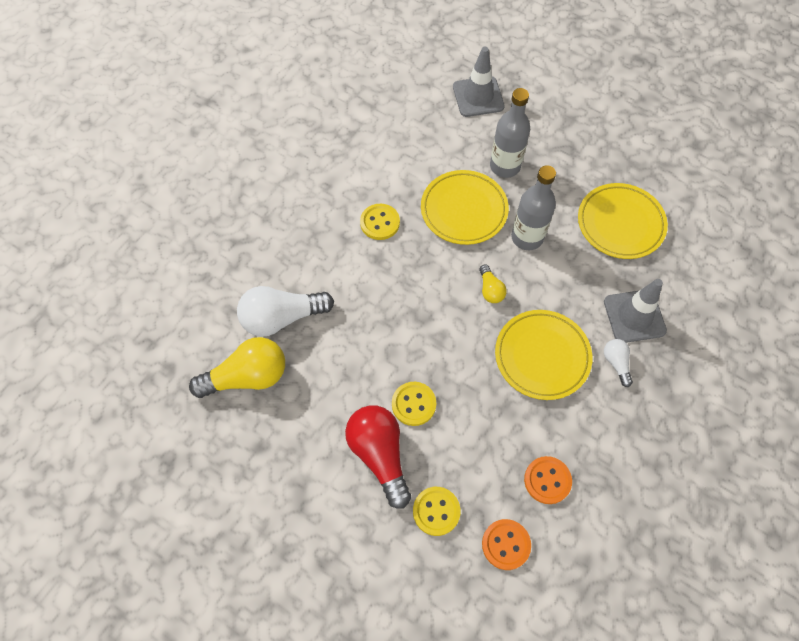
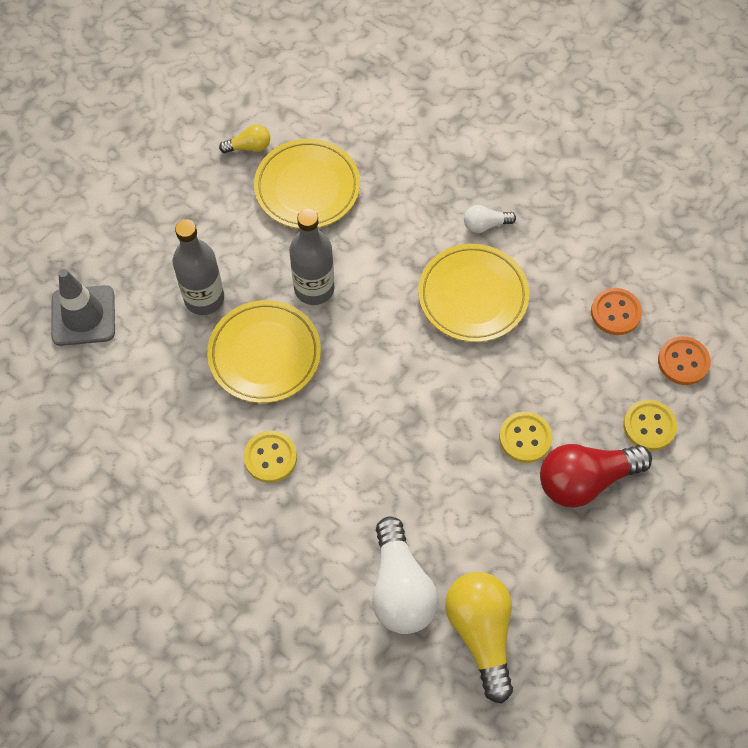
camera: 85 degrees left, 0 degrees up
yellow light bulb [479,264,507,303] -> yellow light bulb moved to [219,124,270,153]
grey traffic cone [604,279,667,343] -> none

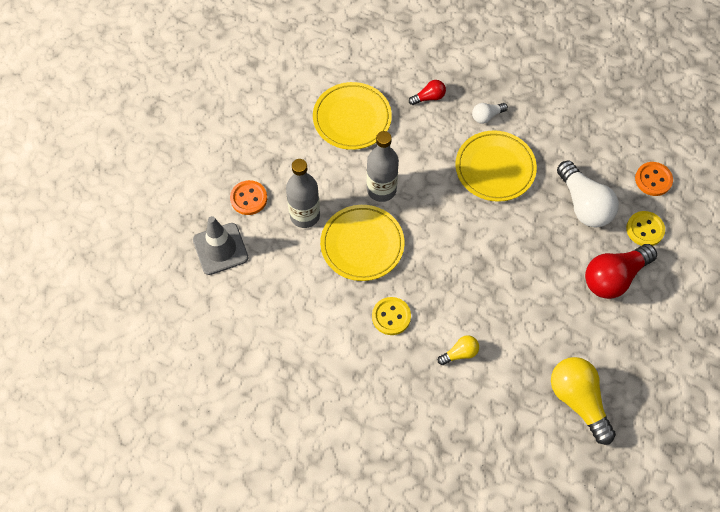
camera: 15 degrees left, 0 degrees up
yellow light bulb [219,124,270,153] -> yellow light bulb moved to [438,335,479,365]
white light bulb [372,516,439,634] -> white light bulb moved to [557,160,619,227]
yellow button [499,412,553,463] -> none
orange button [591,288,642,335] -> orange button moved to [230,180,267,215]
none -> red light bulb [409,80,446,105]

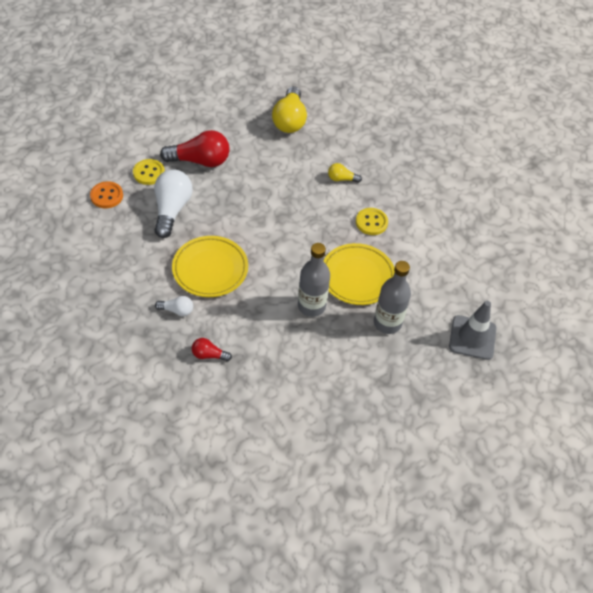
camera: 150 degrees left, 10 degrees down
orange button [230,180,267,215] -> none
yellow plate [313,82,392,150] -> none

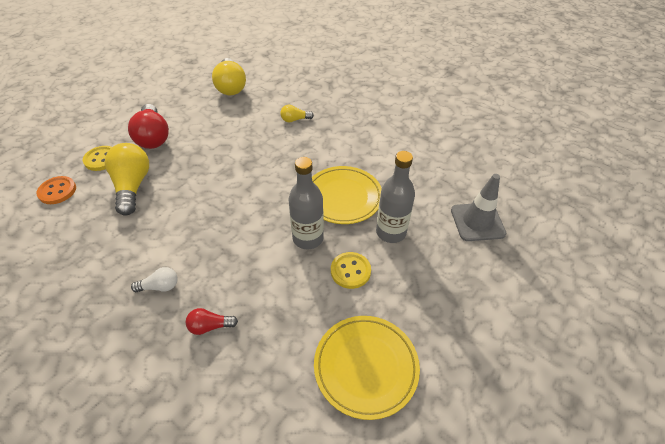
camera: 15 degrees left, 5 degrees down
white light bulb [154,169,193,238] -> yellow light bulb [105,143,149,216]
red light bulb [160,130,230,167] -> red light bulb turned 90 degrees clockwise [128,104,169,149]
yellow plate [172,236,248,297] -> yellow plate moved to [314,316,420,420]
yellow button [356,208,388,235] -> yellow button moved to [331,252,371,289]

